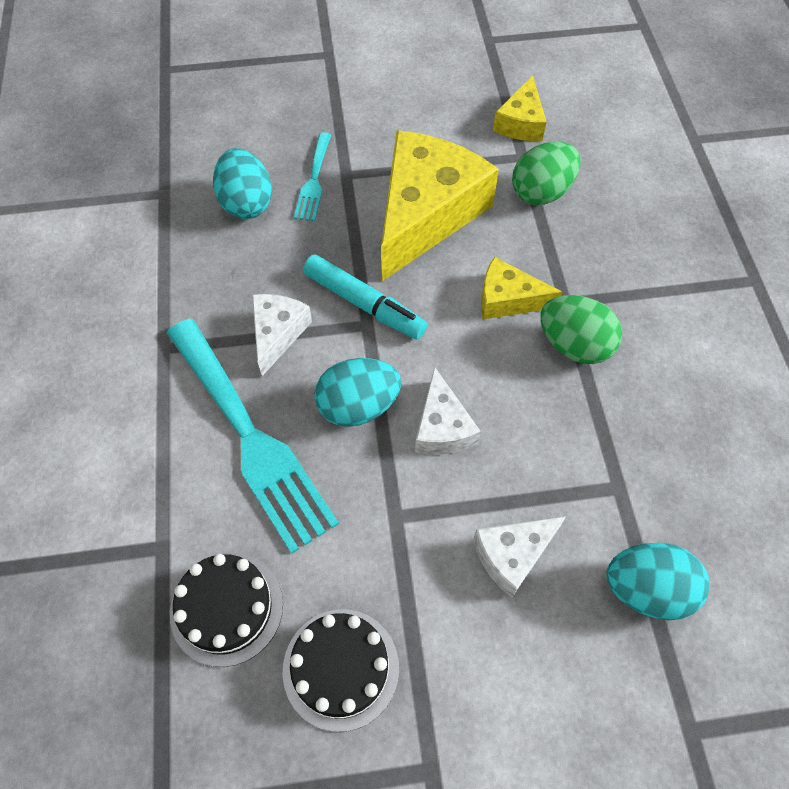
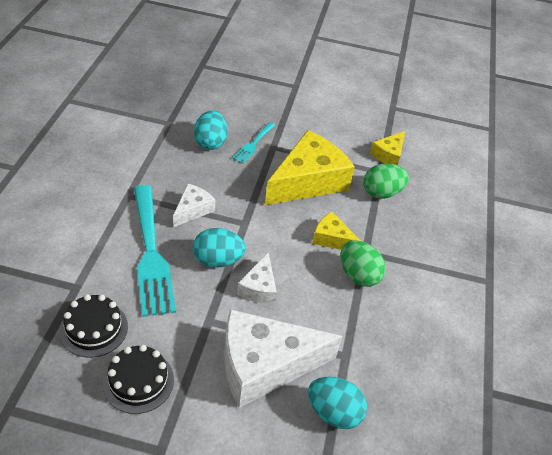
camera: 15 degrees right, 15 degrees down
turquoise marker [303,254,427,340] -> none
white cheese [473,516,566,597] -> white cheese [224,309,342,408], size x2.03

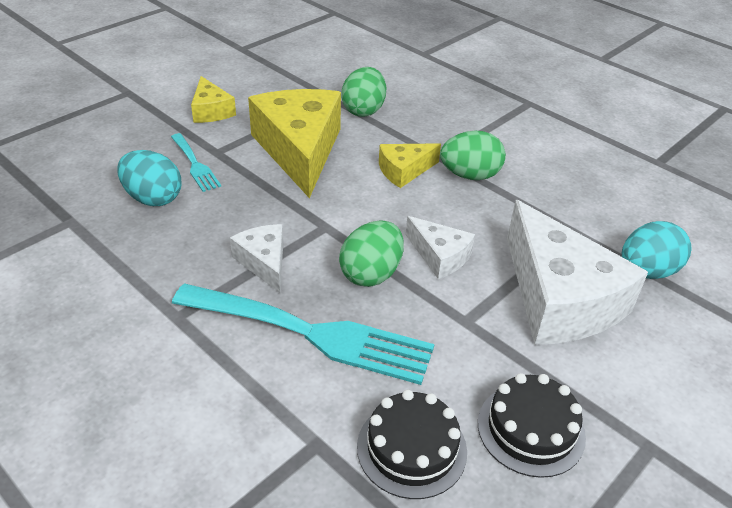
camera: 55 degrees left, 5 degrees down
turquoise egg [193,228,246,267] -> green egg [339,221,404,287]
white cheese [224,309,342,408] -> white cheese turned 45 degrees counterclockwise [507,200,648,345]
yellow cheese [370,131,405,165] -> yellow cheese moved to [191,76,236,123]

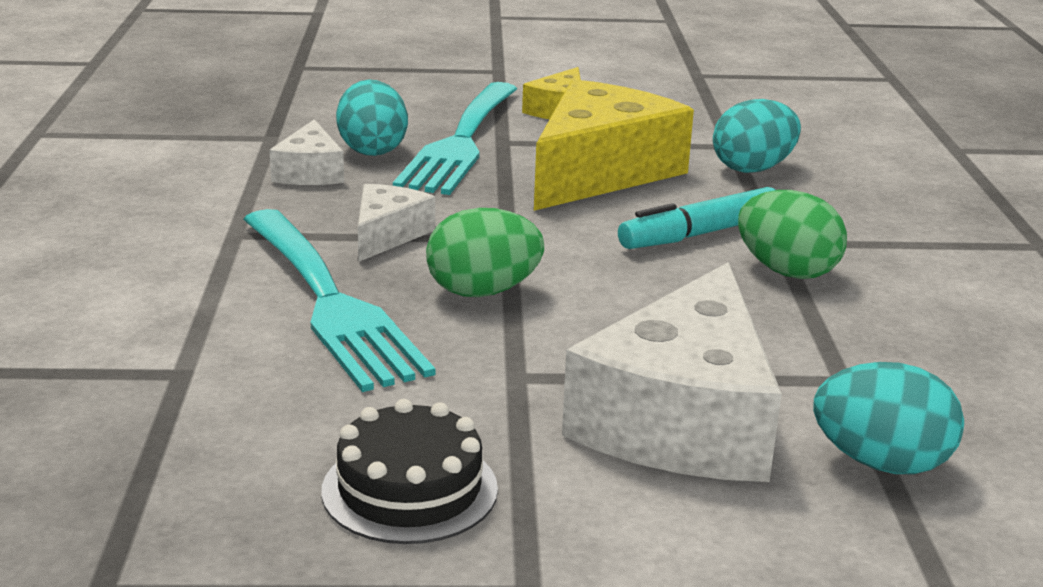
camera: 45 degrees right, 15 degrees down
turquoise fork [171,133,221,192] -> turquoise fork [393,82,517,195], size x2.05
green egg [341,67,386,117] -> turquoise egg [713,99,801,173]
black cake [357,390,467,499] -> none
yellow cheese [379,143,441,188] -> turquoise marker [618,187,775,249]
white cheese [406,216,475,279] -> white cheese moved to [269,119,344,185]

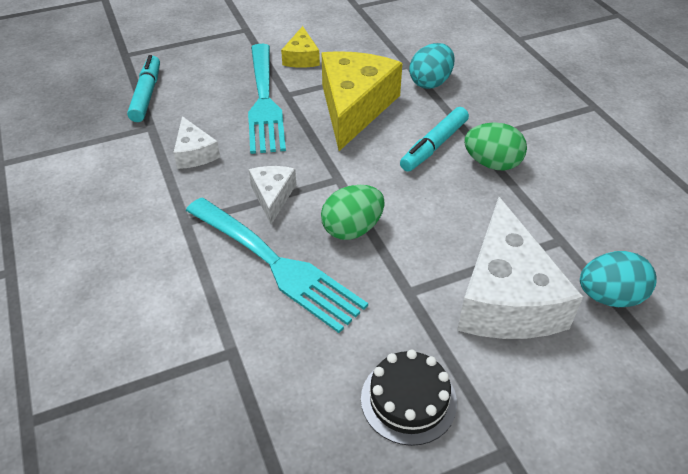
camera: 20 degrees left, 20 degrees up
turquoise egg [336,79,408,156] -> none
none -> turquoise marker [127,55,160,122]

